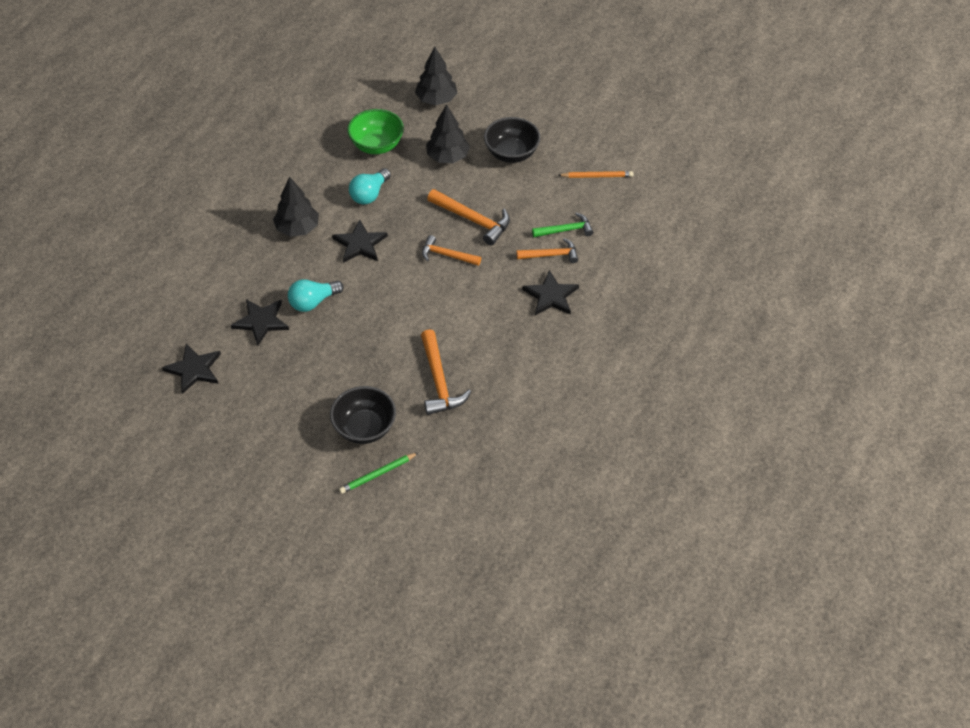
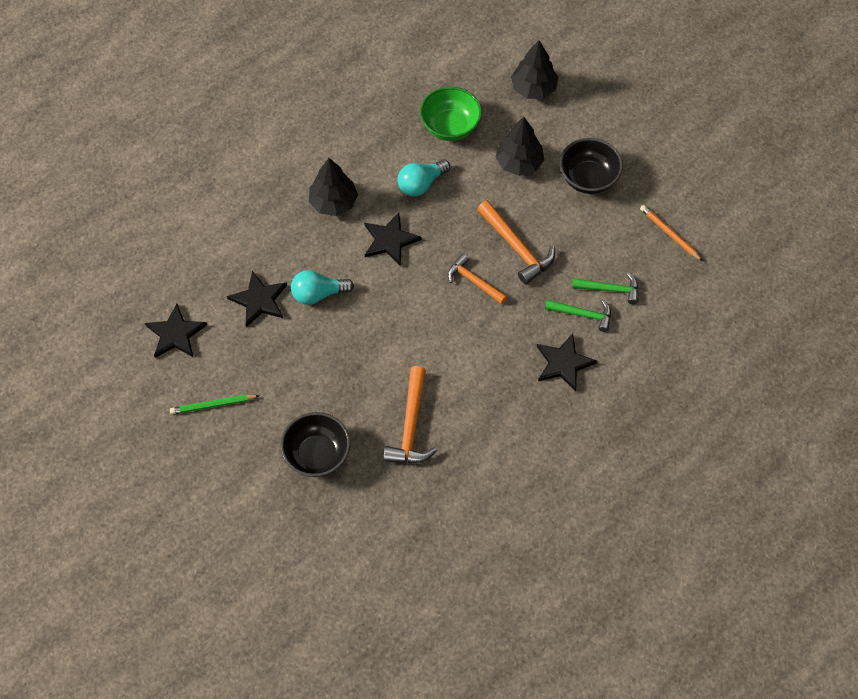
camera: 20 degrees right, 10 degrees up
green pencil [339,453,418,494] -> green pencil moved to [170,395,259,414]
orange hammer [517,238,578,263] -> green hammer [545,300,611,332]
orange pencil [558,171,634,178] -> orange pencil turned 150 degrees counterclockwise [640,205,703,261]

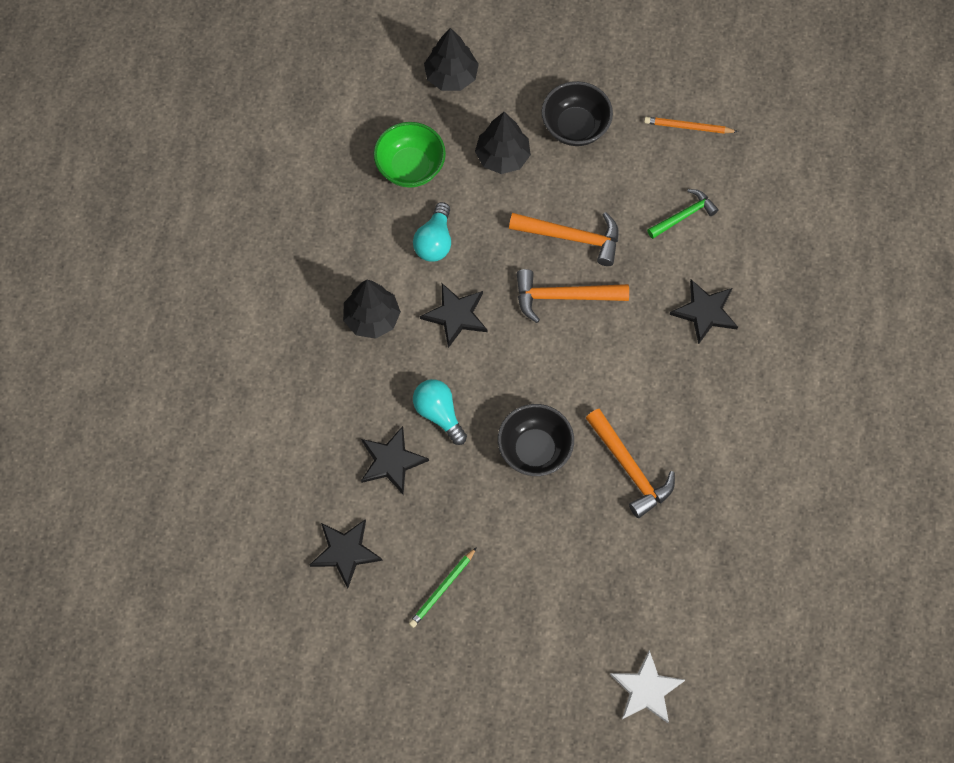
camera: 40 degrees left, 5 degrees up
black bowl [281,412,350,477] -> black bowl moved to [498,404,574,476]
turquoise light bulb [291,270,354,305] -> turquoise light bulb turned 105 degrees clockwise [413,379,467,445]
orange hammer [448,254,507,304] -> orange hammer [517,269,629,323], size x1.50
green hammer [545,300,611,332] -> none
none -> white star [610,650,685,723]

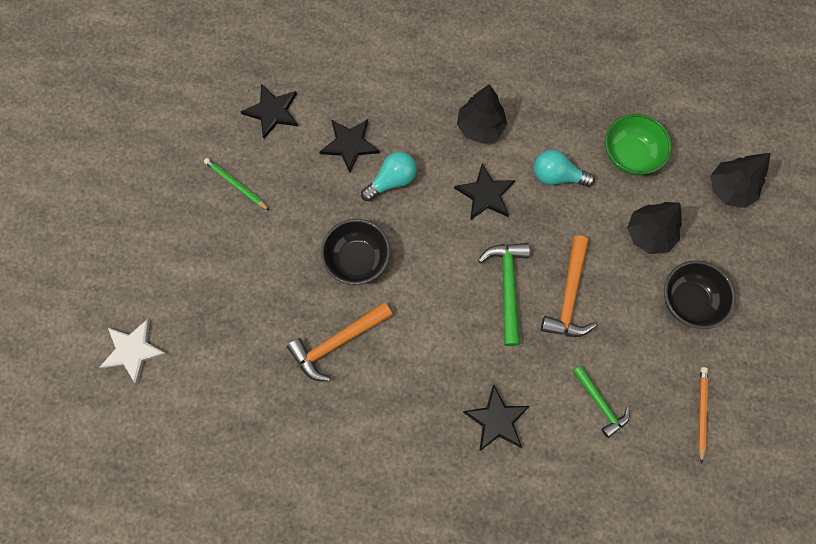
camera: 90 degrees right, 5 degrees up
orange hammer [517,269,629,323] -> green hammer [478,243,530,346]

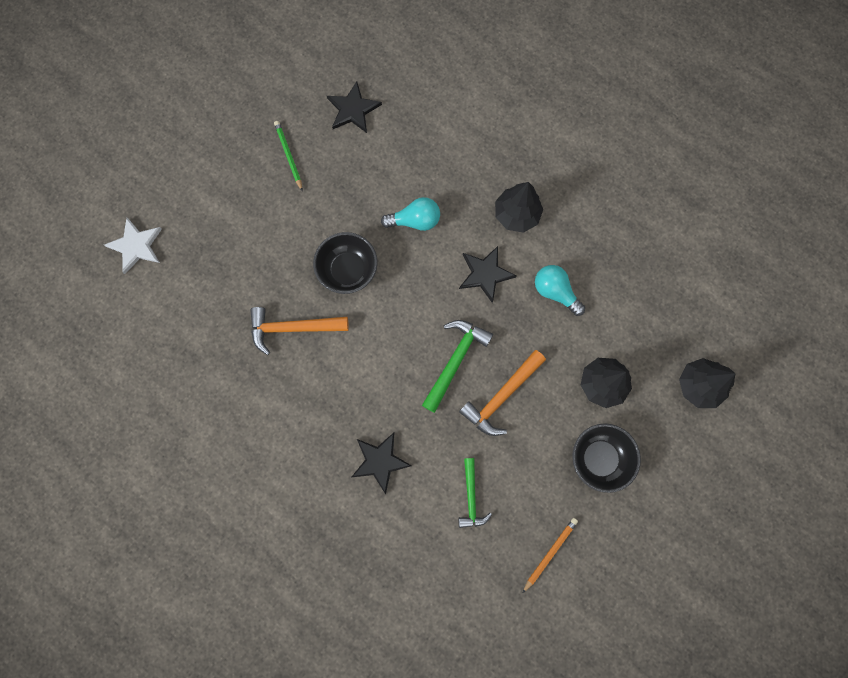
camera: 30 degrees right, 5 degrees up
black star [319,119,380,173] -> none
green bowl [605,114,672,175] -> none

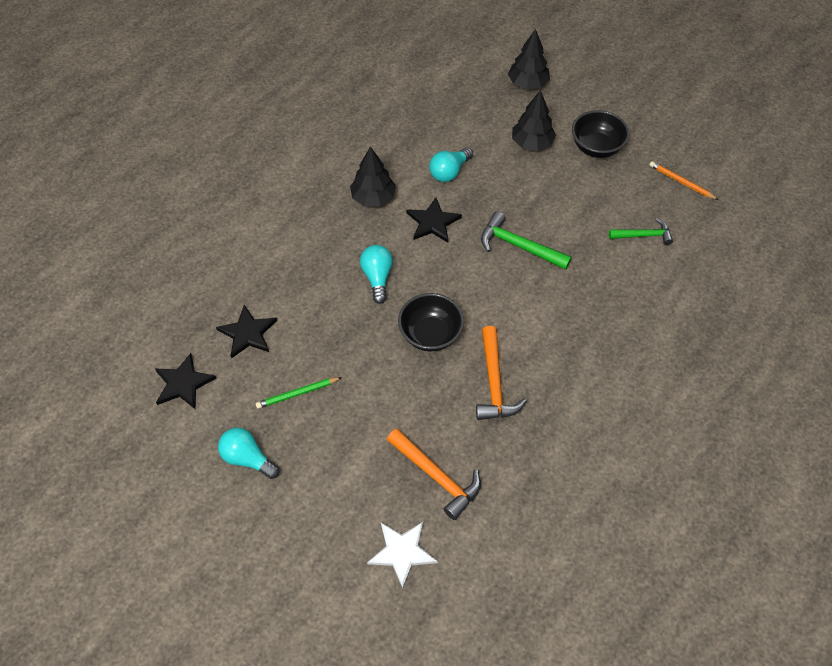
camera: 90 degrees left, 20 degrees down
black star [352,432,412,495] -> black star moved to [155,353,217,410]
orange hammer [459,350,546,436] -> orange hammer moved to [387,428,481,520]
none -> turquoise light bulb [218,428,280,479]

